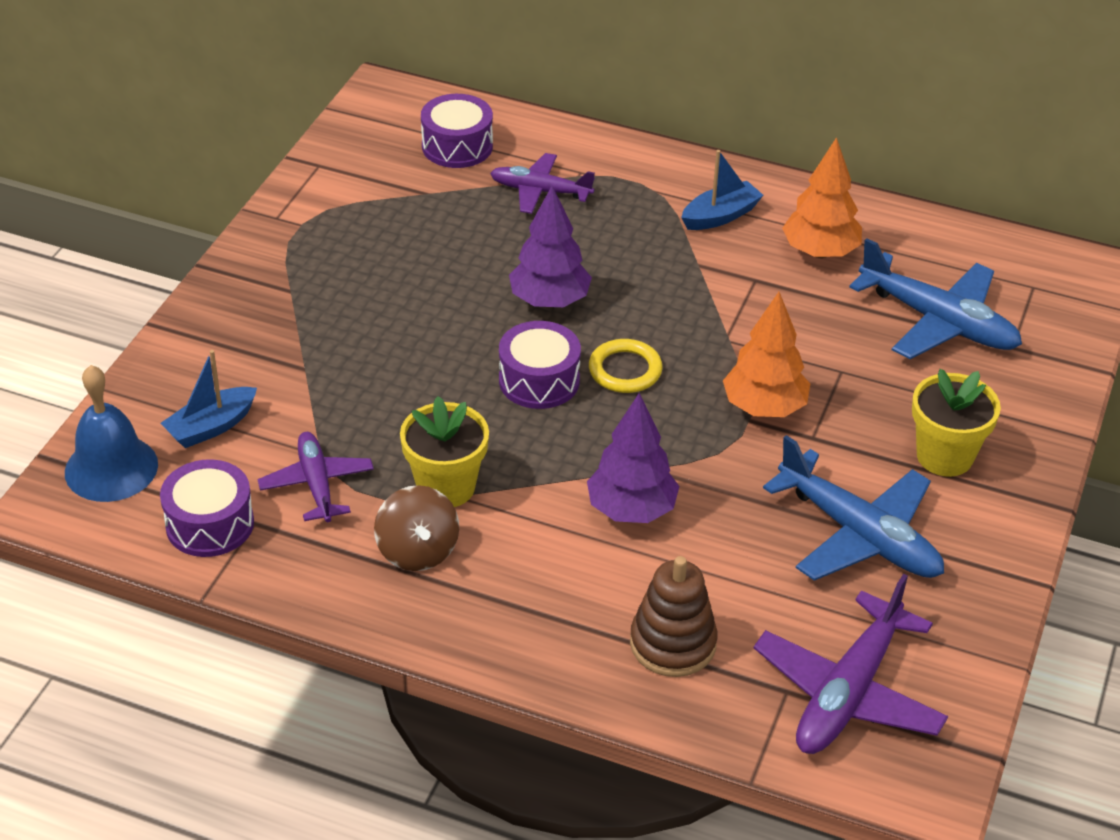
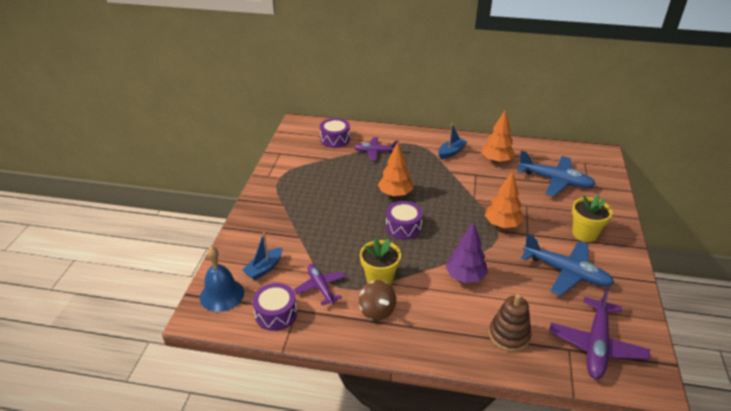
camera: 10 degrees left, 5 degrees down
purple tree [509,186,592,308] -> orange tree [378,142,413,197]
yellow ring [589,339,663,393] -> none

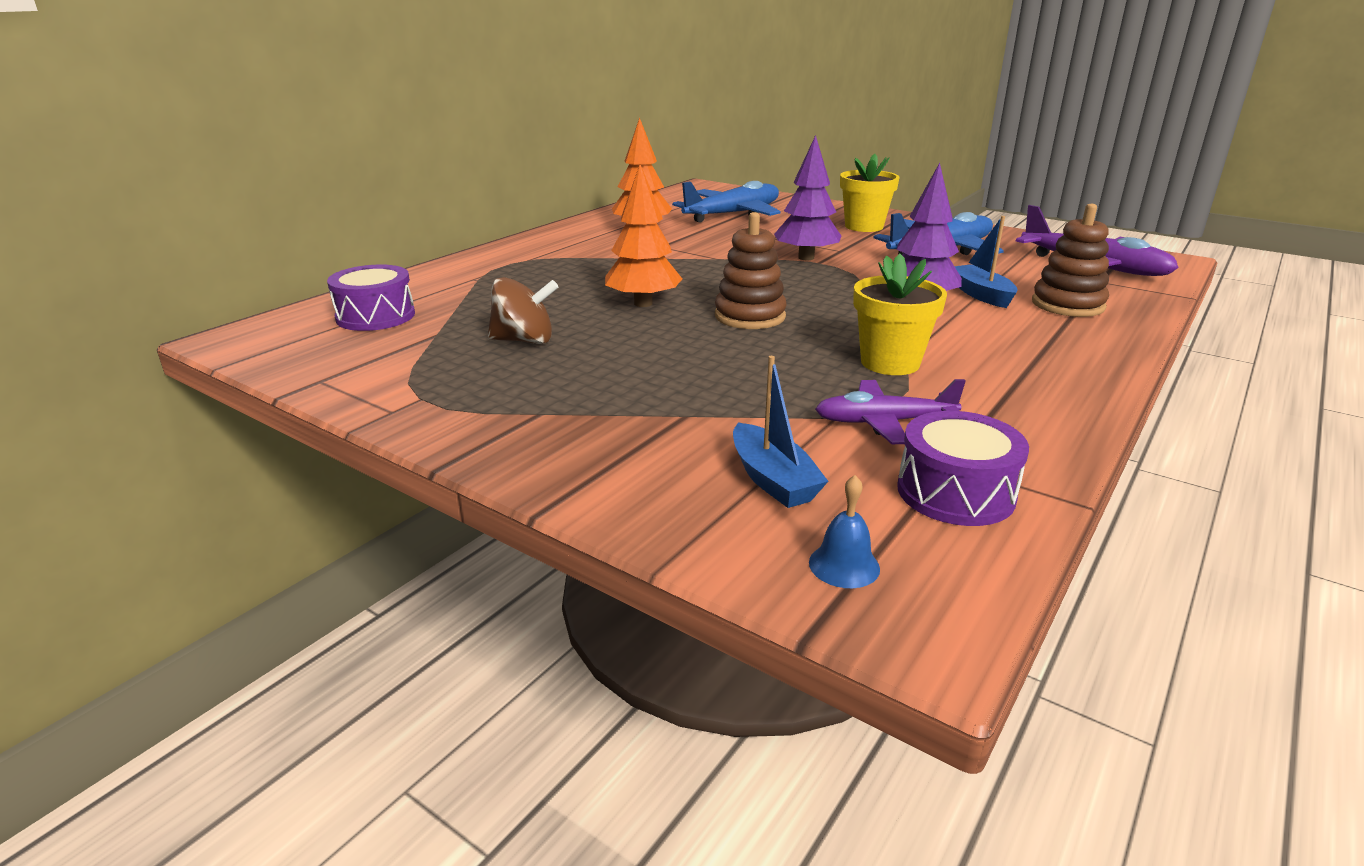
camera: 65 degrees left, 10 degrees down
blue bell [200,246,244,312] -> blue bell [809,475,880,588], size x0.50
purple plane [354,137,399,161] -> none
brown spinning top [359,280,396,321] -> brown spinning top moved to [488,277,559,344]
purple drum [386,201,423,239] -> brown stacking toy [715,212,787,329]
blue boat [438,124,467,159] -> blue boat moved to [955,216,1018,308]
orange tree [485,171,524,228] -> purple tree [774,135,842,260]

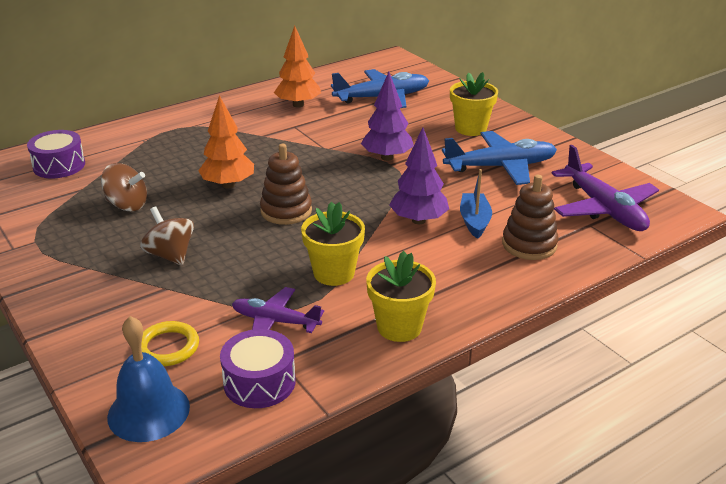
camera: 20 degrees right, 5 degrees up
blue boat [733,356,828,508] -> yellow ring [141,321,199,366]
blue bell [809,475,880,588] -> blue bell [107,316,190,442], size x2.00
none -> brown spinning top [140,207,194,266]
none -> yellow flower pot [366,251,436,342]

